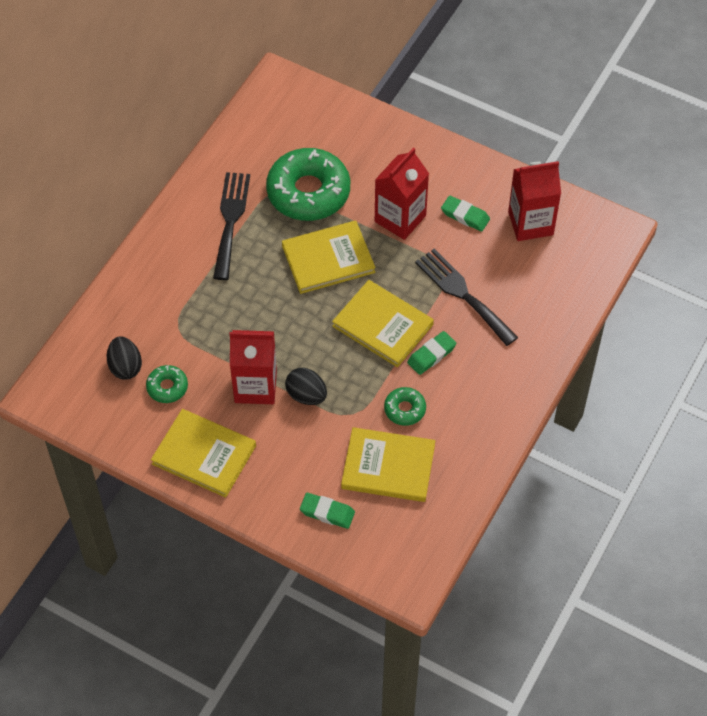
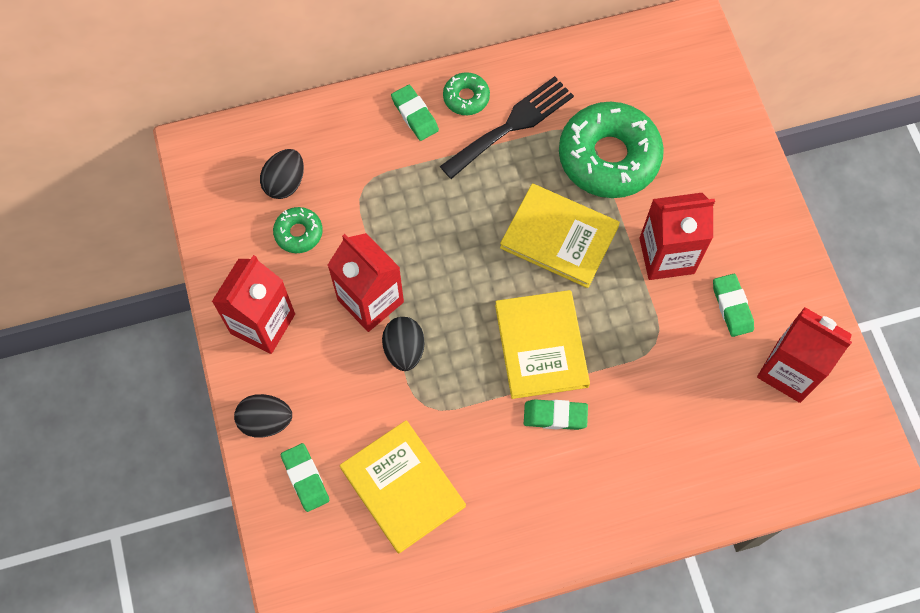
camera: 45 degrees right, 10 degrees up
yellow book [151,409,256,498] -> red carton [212,255,295,354]
green donut [384,387,426,426] -> green donut moved to [443,72,490,115]
black fork [415,249,518,346] -> none
none -> black egg [234,394,292,438]
none -> green eraser [391,85,439,141]

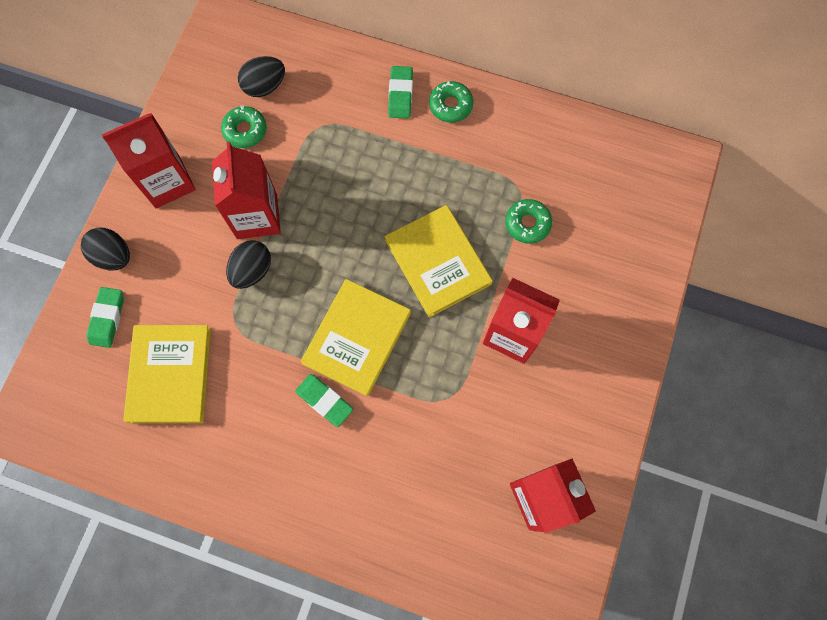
camera: 35 degrees right, 5 degrees up
black fork [440,76,574,179] -> none
green donut [559,102,664,198] -> green donut [506,199,552,244], size x0.46
green eraser [713,274,754,337] -> none

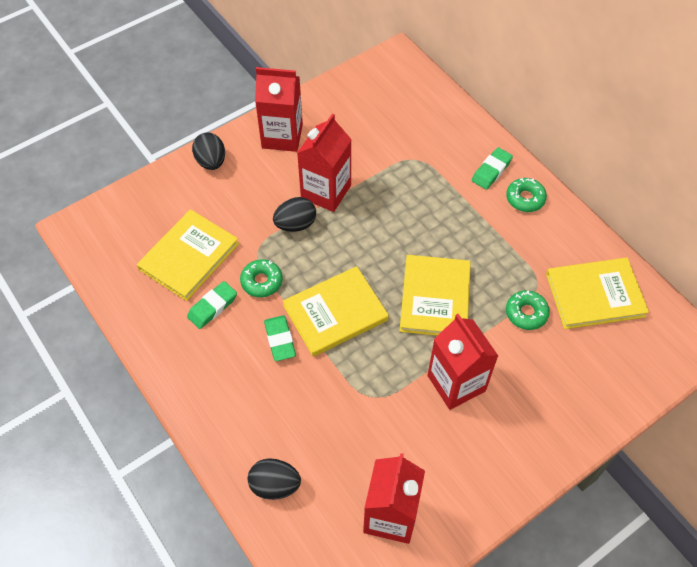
camera: 35 degrees right, 15 degrees down
green eraser [87,287,124,348] -> green eraser moved to [187,281,237,329]
green donut [221,106,267,148] -> green donut moved to [240,259,283,297]
black egg [238,56,285,97] -> black egg moved to [248,458,301,500]
none -> yellow book [546,258,649,329]

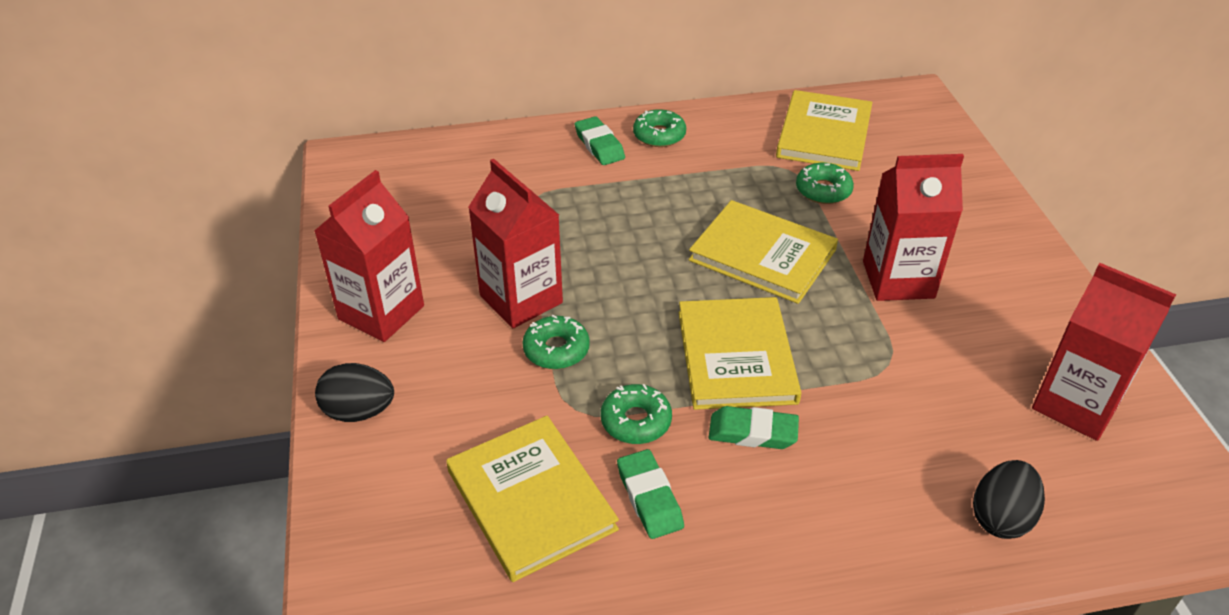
camera: 65 degrees left, 15 degrees down
black egg [273,197,316,232] -> green donut [522,315,590,369]

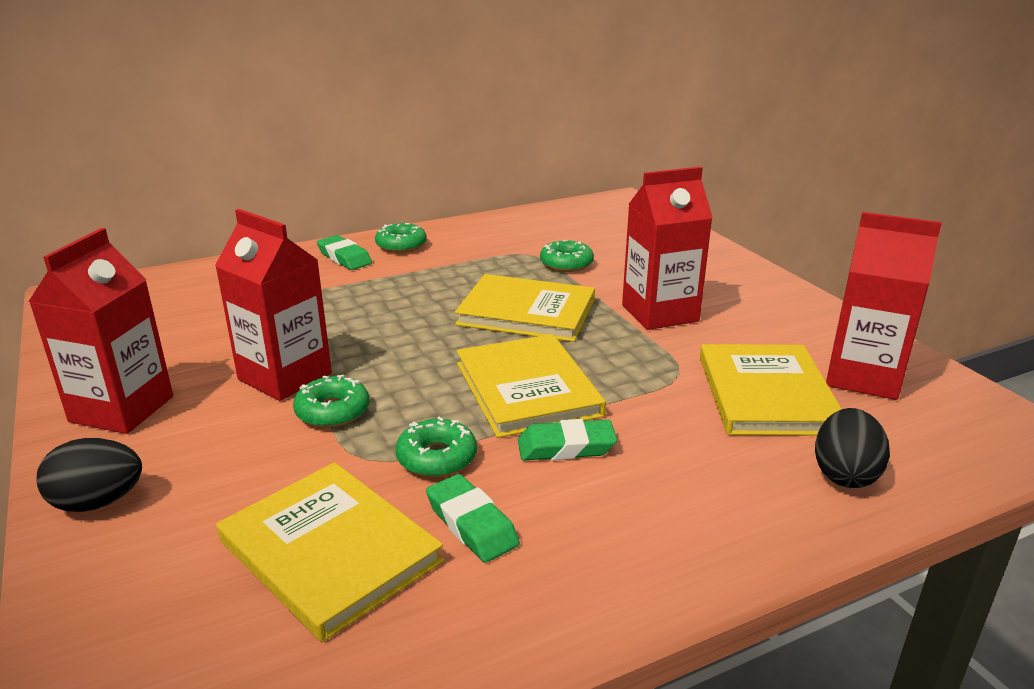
camera: 15 degrees left, 15 degrees down
yellow book [776,90,872,171] -> yellow book moved to [700,344,842,436]

